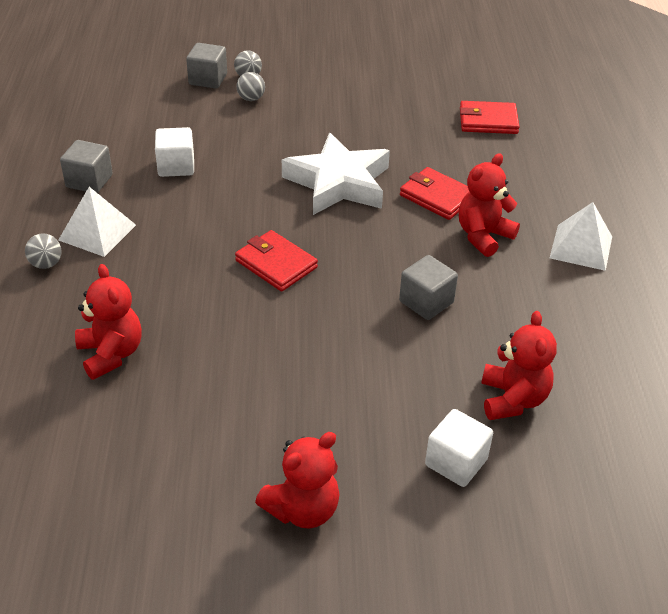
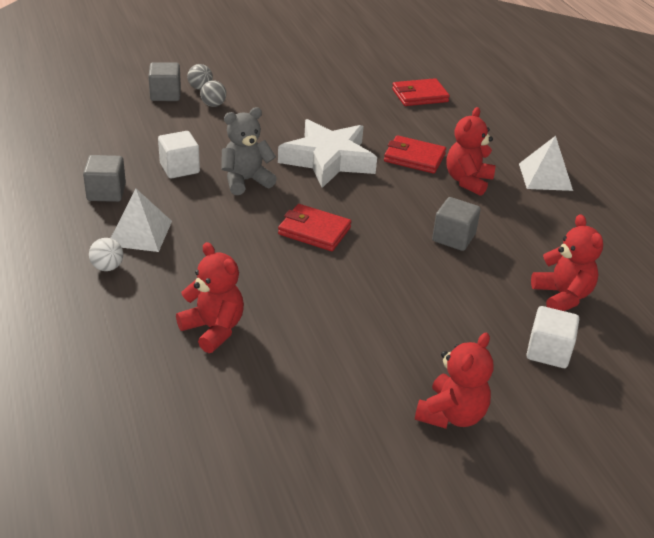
camera: 20 degrees left, 5 degrees down
grey ball [25,233,62,269] -> white ball [89,238,123,271]
none -> grey teddy bear [221,107,277,195]

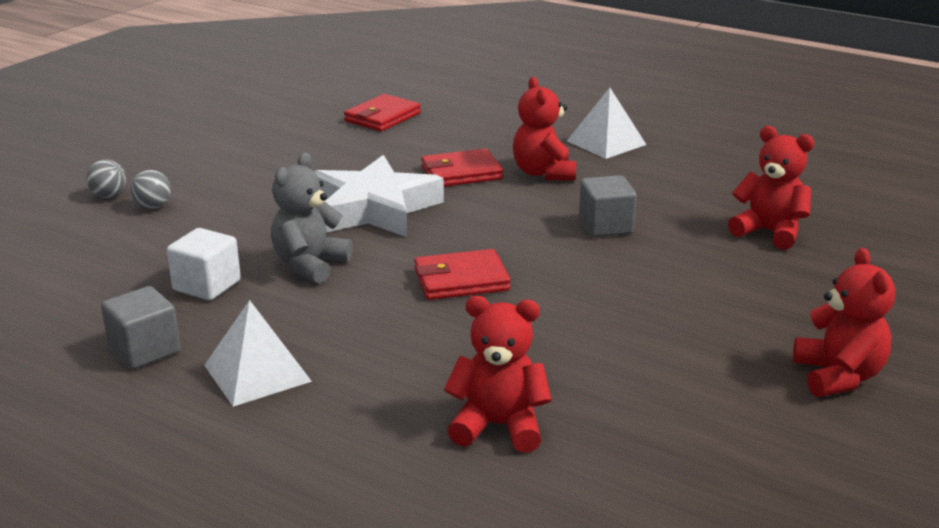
camera: 35 degrees left, 10 degrees down
white ball [89,238,123,271] -> none
grey cube [148,62,181,101] -> none
white cube [526,306,579,368] -> none

